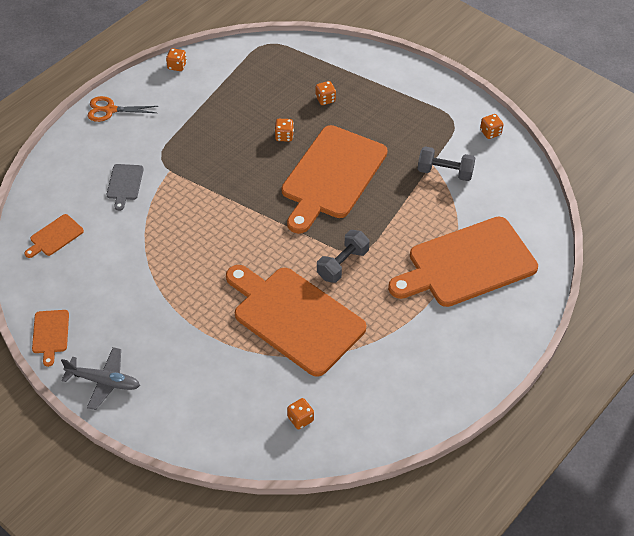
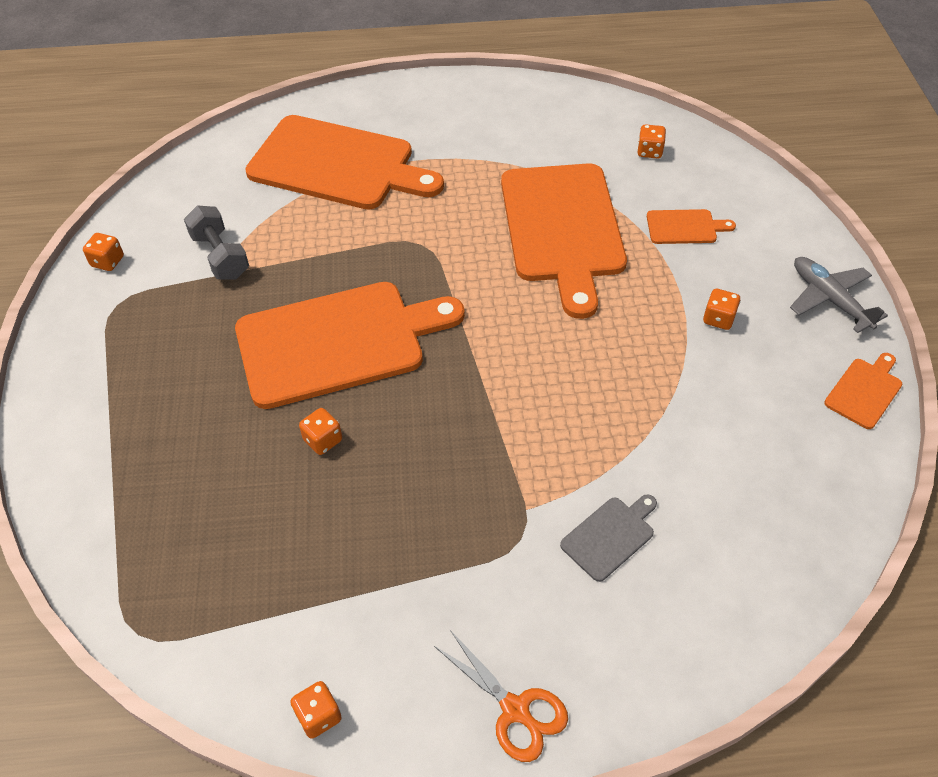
camera: 135 degrees left, 0 degrees up
orange cutting board [25,214,84,258] -> orange cutting board moved to [647,209,736,244]
orange dice [315,81,336,105] -> orange dice moved to [703,289,741,330]
grey dumbbell [317,230,369,283] -> none

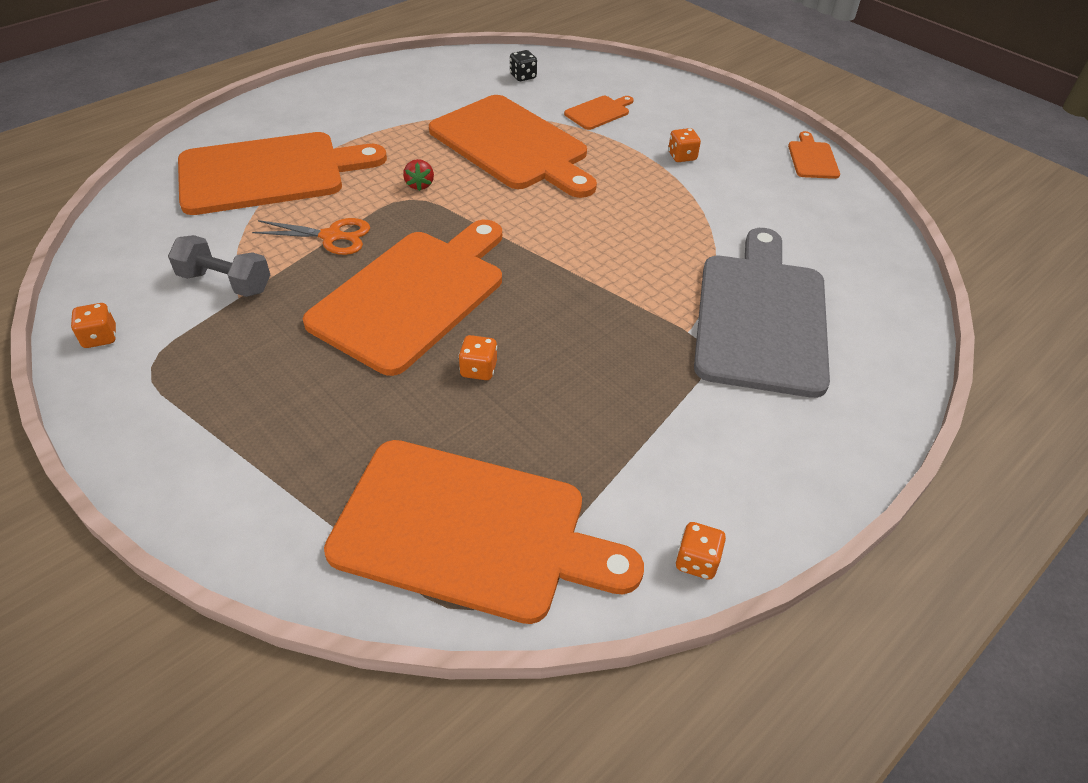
camera: 40 degrees left, 5 degrees down
orange scissors [434,630,568,762] -> orange scissors moved to [252,218,370,255]
grey cutting board [560,494,657,582] -> grey cutting board [694,228,830,398], size x2.38
orange dice [637,124,666,159] -> black dice [510,50,537,81]
grey plane [790,257,888,333] -> none
none -> orange cutting board [324,440,644,624]
none -> red strawberry [403,159,434,191]

